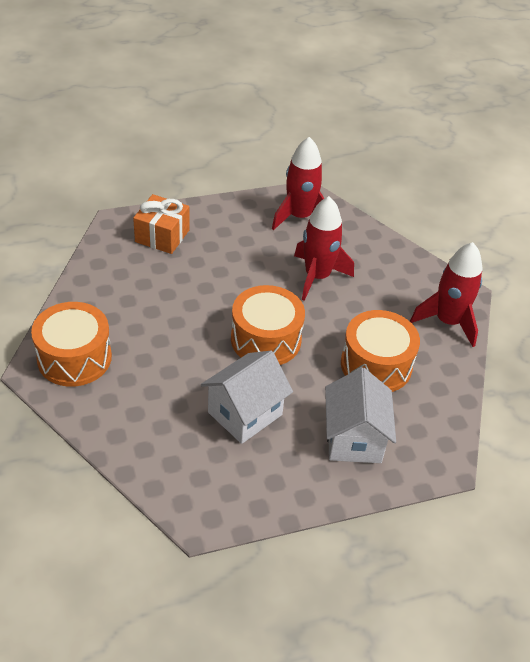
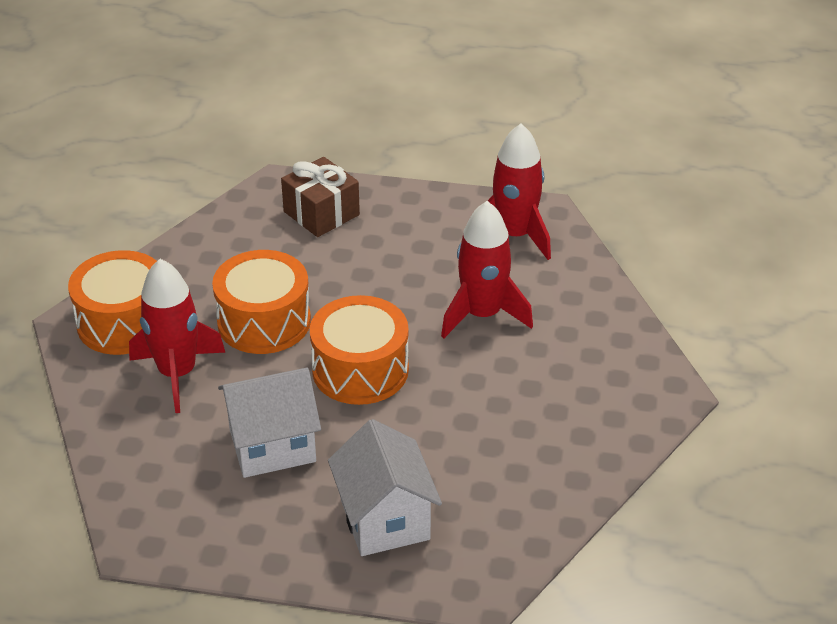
camera: 30 degrees right, 5 degrees down
orange gift [133,194,189,254] -> brown gift [281,157,360,237]
white house [325,368,396,463] -> white house turned 45 degrees counterclockwise [328,419,442,556]
orange drum [341,310,420,392] -> orange drum moved to [212,250,311,354]
red rocket [410,242,482,347] -> red rocket moved to [129,259,226,413]

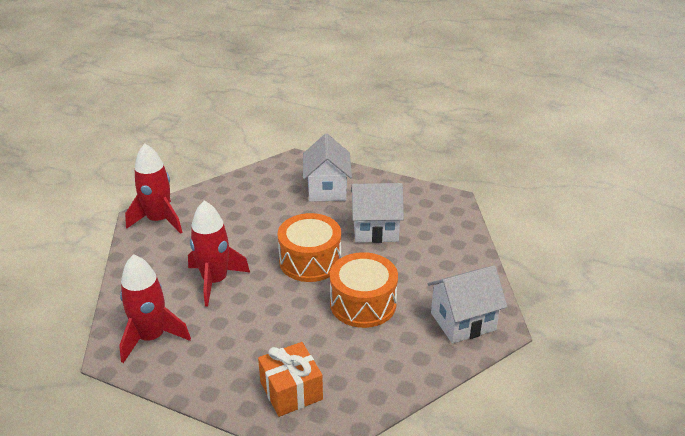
camera: 165 degrees left, 5 degrees down
orange drum [68,250,157,355] -> white house [428,266,507,344]
red rocket [129,259,226,413] -> red rocket moved to [125,144,182,234]
brown gift [281,157,360,237] -> orange gift [258,342,323,417]

